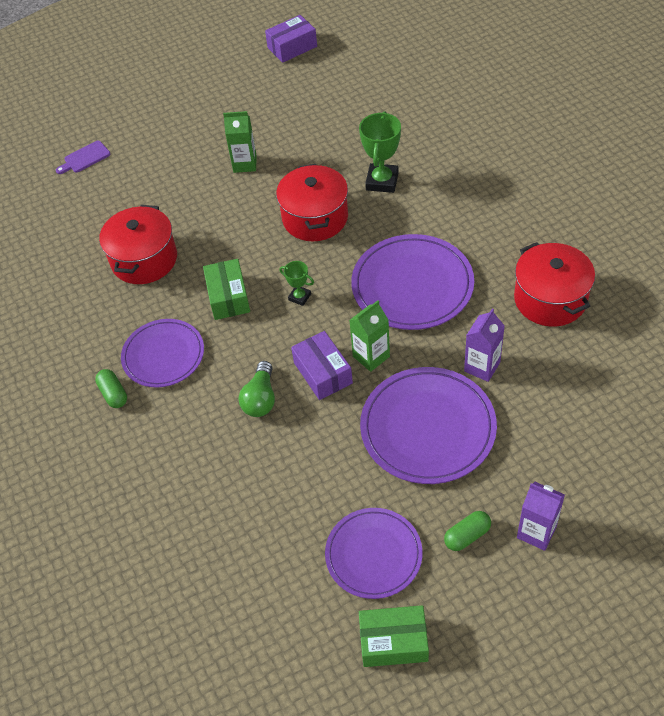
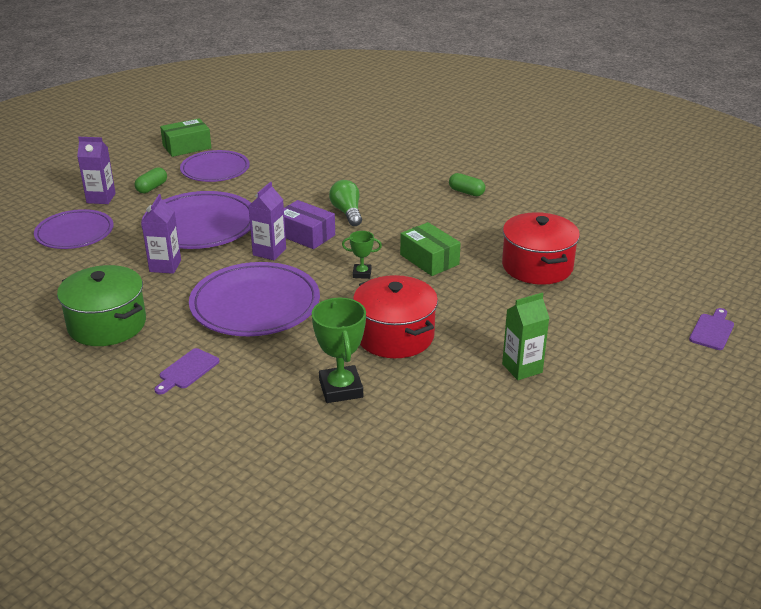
camera: 150 degrees right, 20 degrees down
purple plate [121,319,204,387] -> purple plate moved to [34,209,114,249]
purple box [265,15,317,63] -> none
green carton [349,300,390,372] -> purple carton [248,182,286,260]
red pot [514,242,595,327] -> green pot [57,265,146,346]
none -> purple cutting board [154,348,219,394]

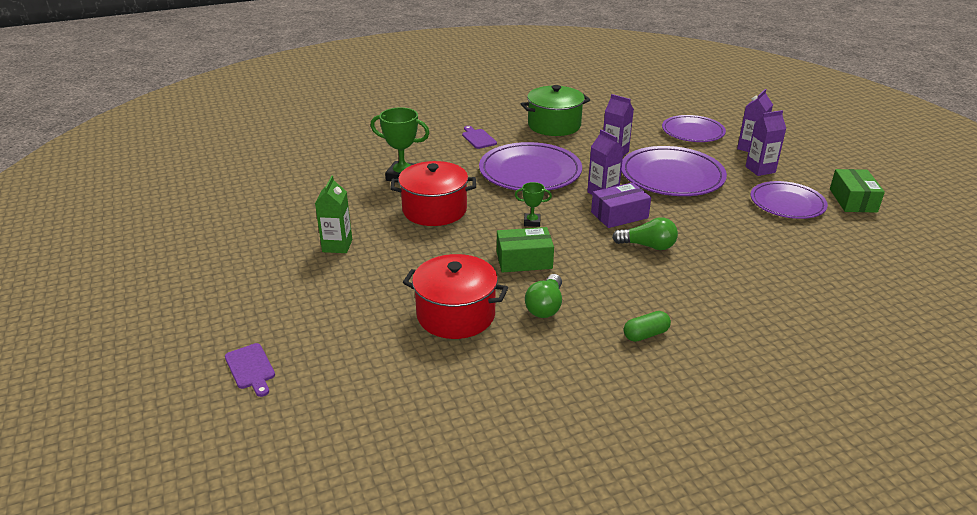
camera: 120 degrees right, 0 degrees up
green capsule [135,167,167,193] -> purple carton [745,110,786,176]
green trophy [342,231,382,279] -> green trophy turned 60 degrees clockwise [515,182,552,227]
none -> green light bulb [525,274,562,318]

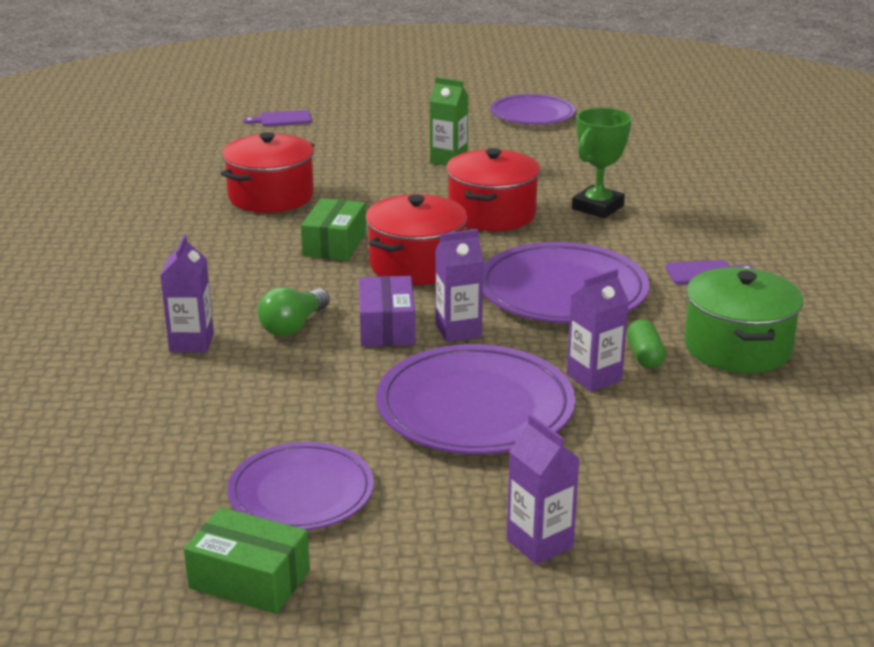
camera: 110 degrees right, 5 degrees down
green trophy [515,182,552,227] -> red pot [366,194,467,285]
green light bulb [525,274,562,318] -> none
green capsule [624,311,671,342] -> green capsule moved to [627,319,666,368]
purple plate [662,115,726,142] -> purple plate moved to [491,94,575,125]
purple carton [745,110,786,176] -> purple carton moved to [160,234,214,353]

